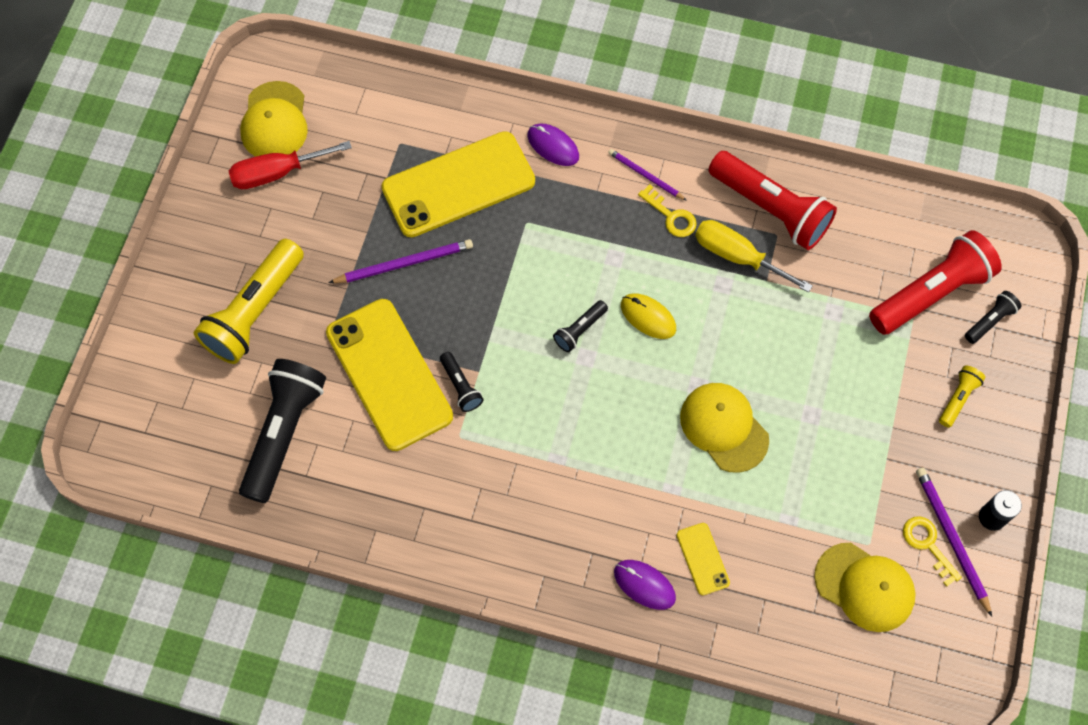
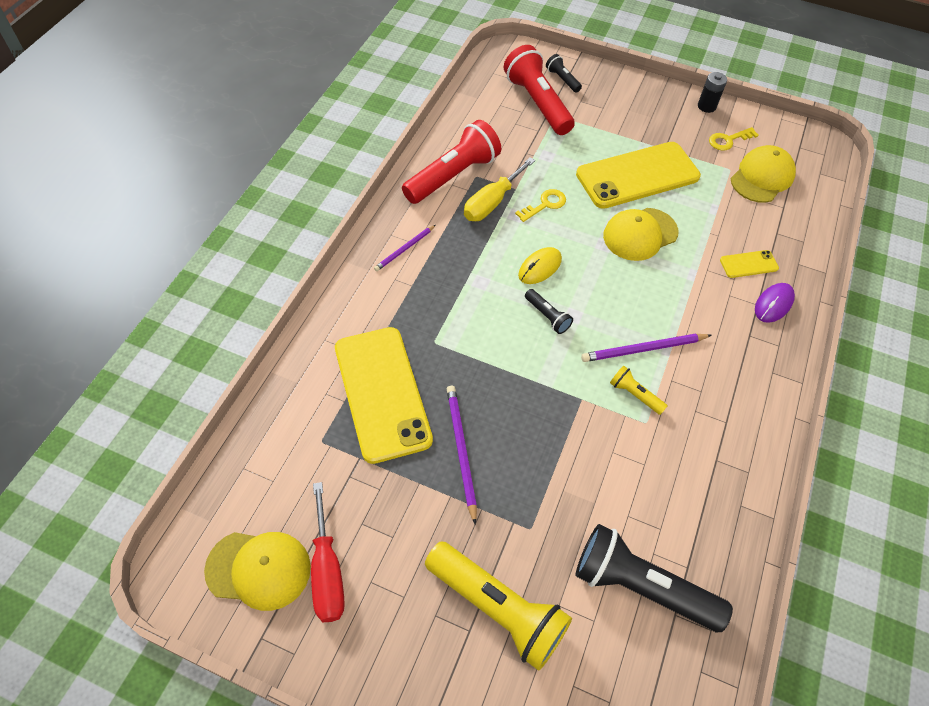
camera: 85 degrees left, 10 degrees down
yellow phone [326,299,453,451] -> yellow phone moved to [576,142,701,209]
black flashlight [440,352,483,412] -> none
purple mouse [527,124,579,166] -> none
yellow key [638,184,697,237] -> yellow key moved to [515,189,566,222]
purple pencil [916,468,992,617] -> purple pencil moved to [581,333,712,362]
yellow flashlight [939,366,985,428] -> yellow flashlight moved to [610,366,667,415]

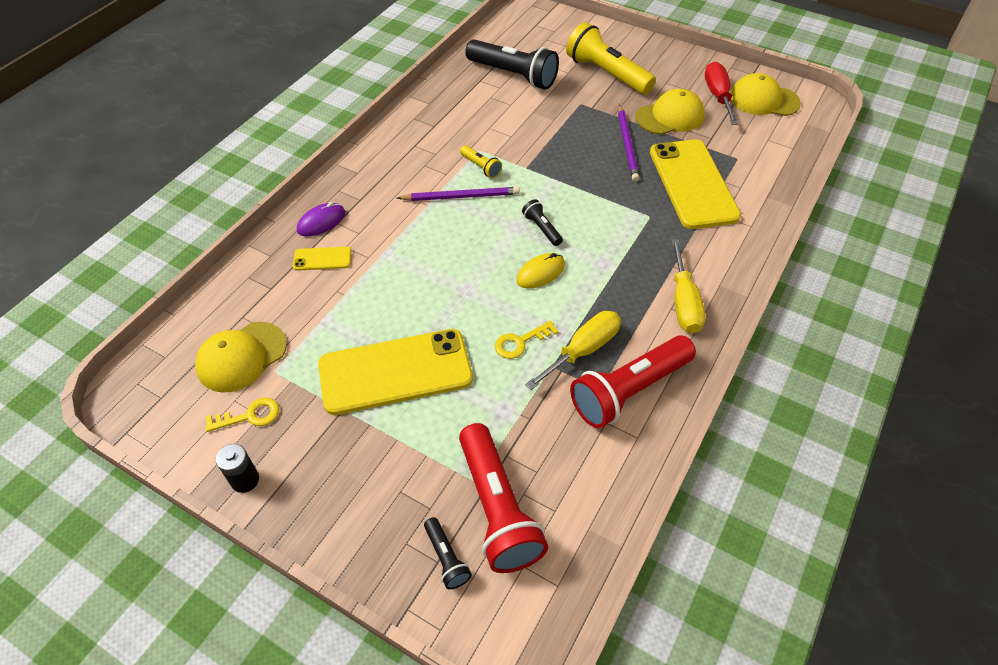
camera: 170 degrees left, 5 degrees down
purple pencil [374,225,436,271] -> yellow screwdriver [671,239,705,334]
yellow cap [603,208,678,261] -> yellow cap moved to [636,89,705,135]

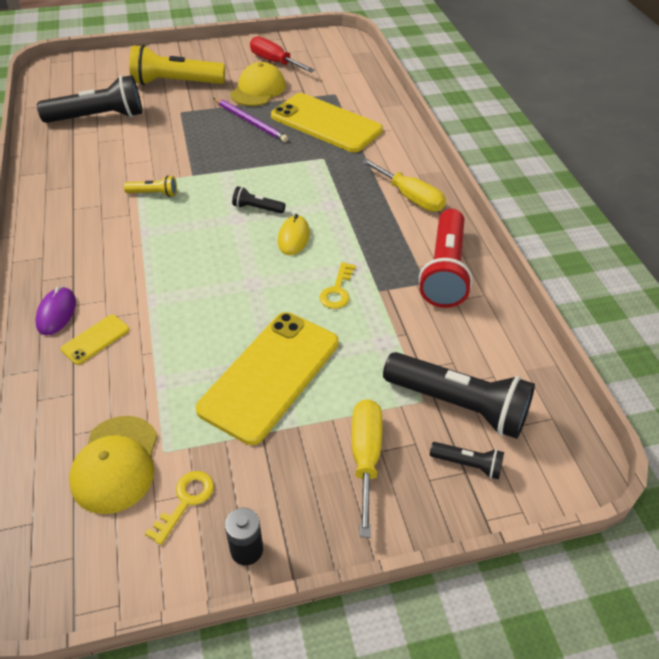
camera: 45 degrees left, 5 degrees down
purple pencil [397,187,520,201] -> none
red flashlight [459,423,548,573] -> black flashlight [383,352,535,439]
yellow screwdriver [525,311,621,390] -> yellow screwdriver moved to [352,399,382,538]
yellow cap [730,73,801,116] -> none

